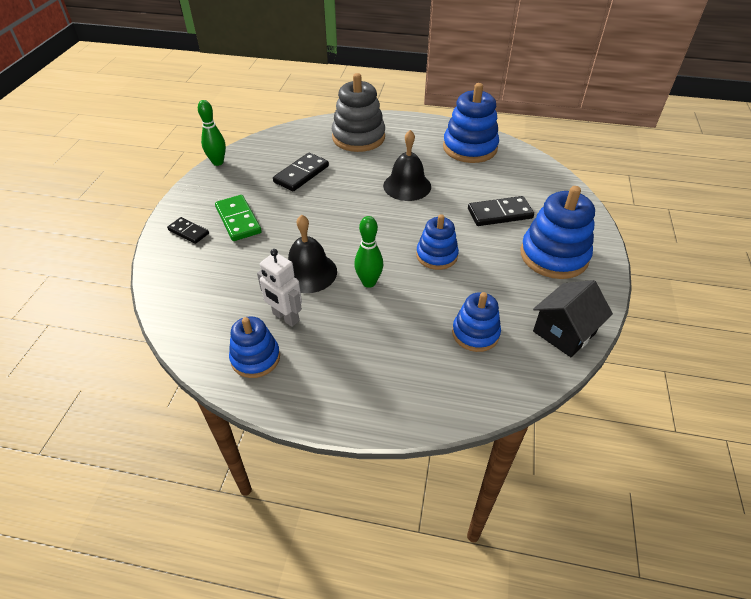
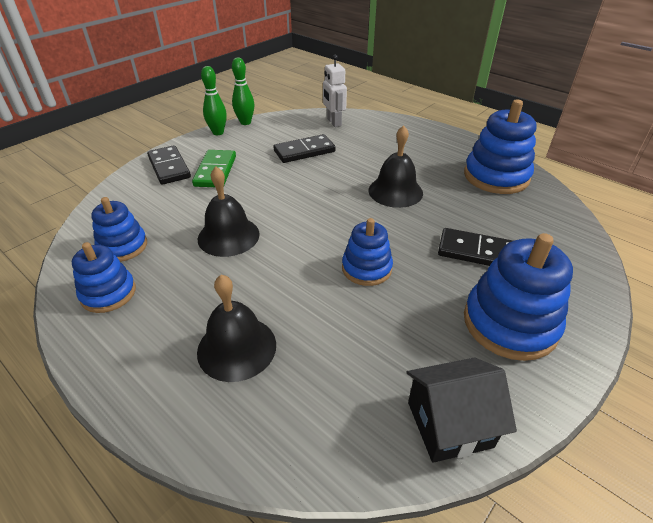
camera: 30 degrees right, 5 degrees down
black domino [167,217,209,244] -> black domino [147,145,191,185], size x1.58
white robot [257,249,302,327] -> white robot moved to [323,54,347,127]
grey stacking toy [332,73,385,152] -> none
green bowling pin [354,216,383,288] -> green bowling pin moved to [201,66,227,135]
blue stacking toy [452,292,501,352] -> blue stacking toy moved to [91,197,147,262]
none -> black bell [197,275,276,382]

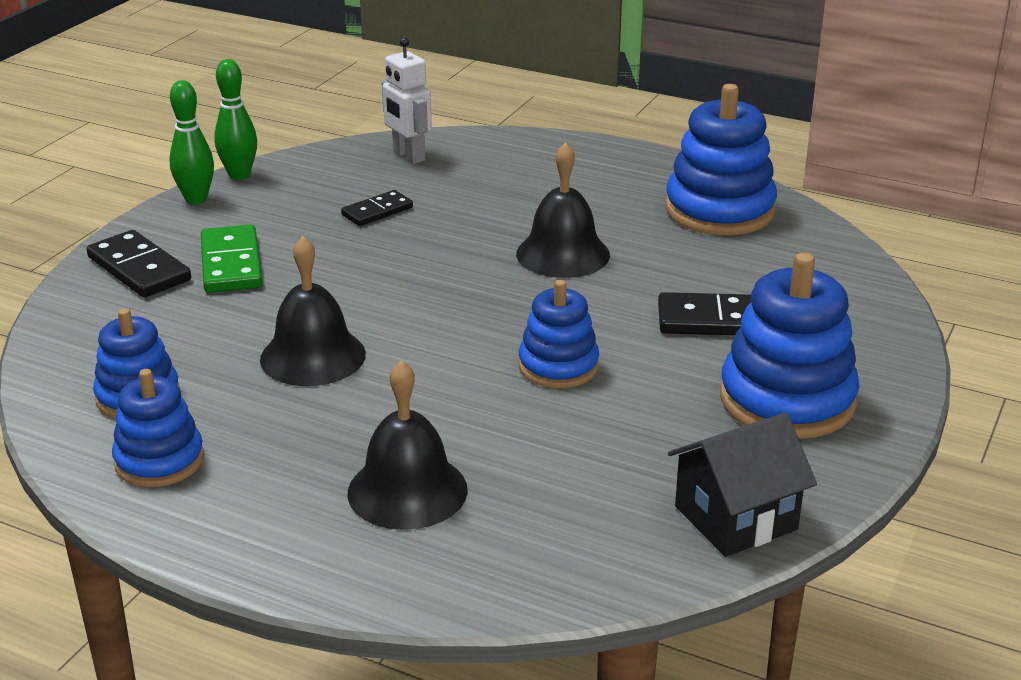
camera: 15 degrees left, 10 degrees down
black domino [273,134,336,163] -> black domino [341,190,413,226], size x0.63

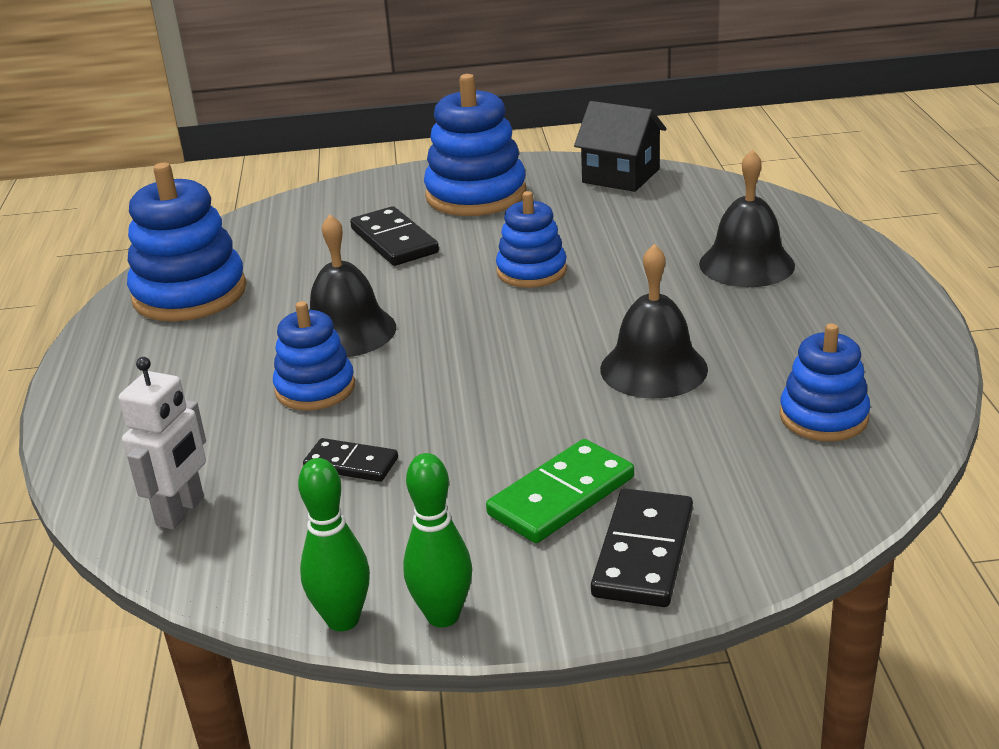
camera: 120 degrees left, 0 degrees up
blue stacking toy [112,369,204,487] -> blue stacking toy moved to [273,301,355,411]

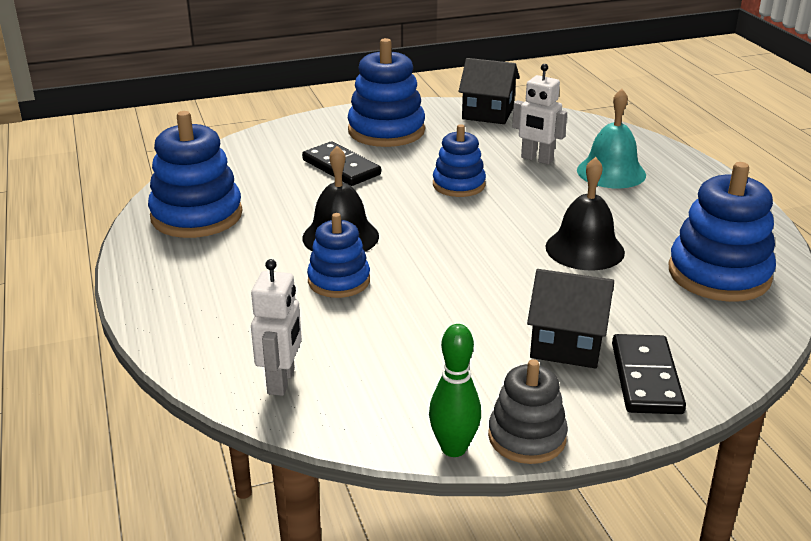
camera: 15 degrees left, 0 degrees up
black domino [303,438,398,482] -> none
green bowling pin [403,453,472,627] -> grey stacking toy [488,359,568,464]
green domino [486,439,634,543] -> black house [527,269,614,368]
black bell [699,150,795,287] -> turquoise bell [577,89,646,188]
blue stacking toy [780,323,870,442] -> blue stacking toy [669,162,776,302], size x1.62
none -> white robot [512,64,567,165]

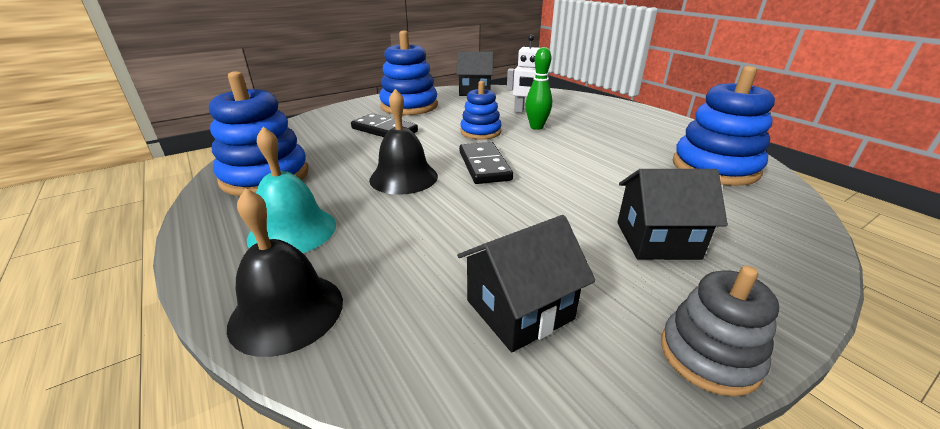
camera: 15 degrees left, 0 degrees up
white robot [251,259,302,396] -> none
blue stacking toy [307,213,370,298] -> none
green bowling pin [429,324,481,457] -> green bowling pin moved to [525,47,552,130]
black bell [545,157,625,271] -> black bell moved to [227,188,343,357]
turquoise bell [577,89,646,188] -> turquoise bell moved to [247,127,336,253]
black domino [612,334,686,414] -> black domino moved to [459,142,513,184]
none -> black house [457,215,596,352]

